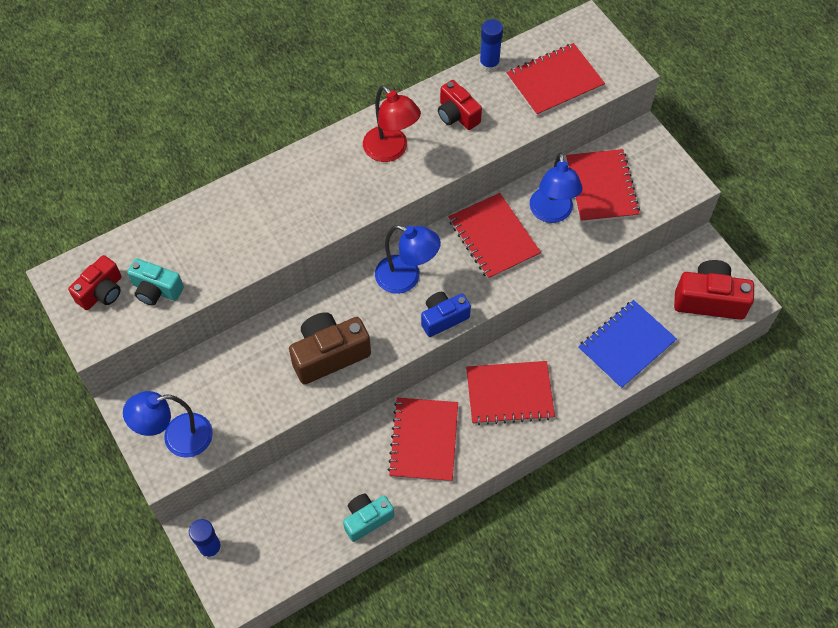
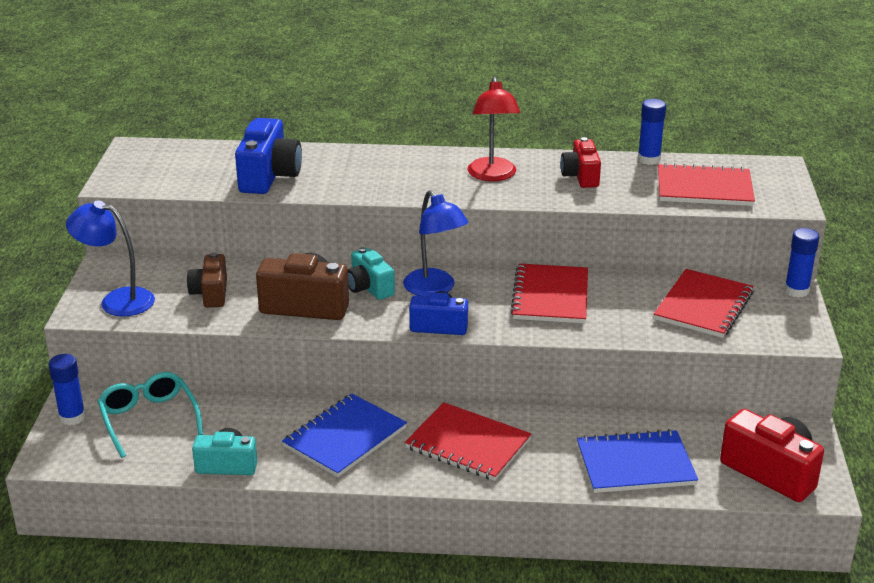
camera: 35 degrees right, 30 degrees down
red camera [68,255,122,310] -> none
turquoise camera [127,258,184,305] -> turquoise camera moved to [348,247,395,300]
red notebook [388,398,458,482] -> blue notebook [282,394,407,477]
blue lamp [530,152,583,223] -> none
none -> turquoise glasses [98,372,203,458]
none -> brown camera [187,252,227,308]
none -> blue camera [235,118,302,194]
none -> blue glue stick [784,228,819,298]

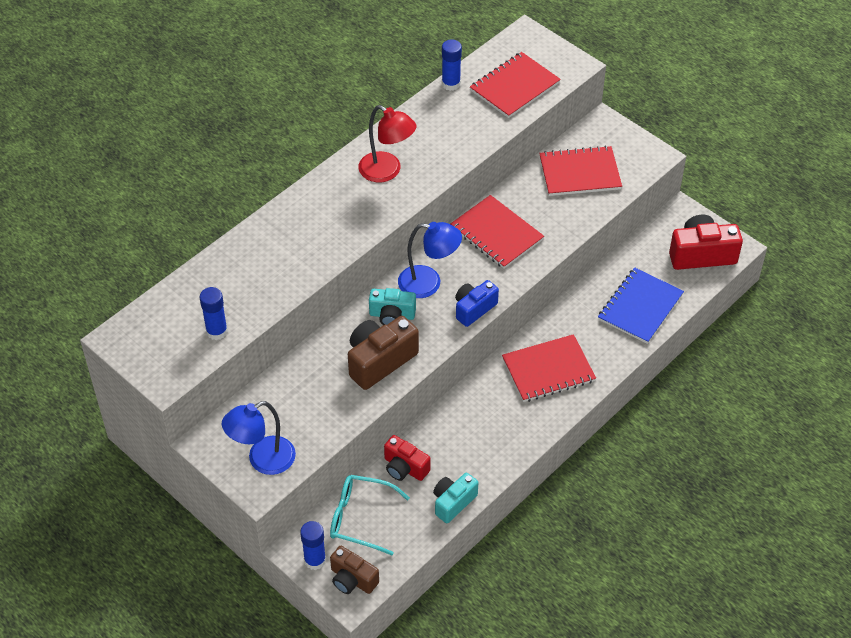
camera: 50 degrees left, 20 degrees up
brown camera [187,252,227,308] -> brown camera moved to [330,546,379,594]
blue camera [235,118,302,194] -> none
blue notebook [282,394,407,477] -> none
red camera [560,137,601,188] -> red camera moved to [384,435,431,481]
red notebook [654,269,754,338] -> red notebook turned 75 degrees counterclockwise [539,145,622,196]
blue glue stick [784,228,819,298] -> blue glue stick moved to [199,287,228,340]

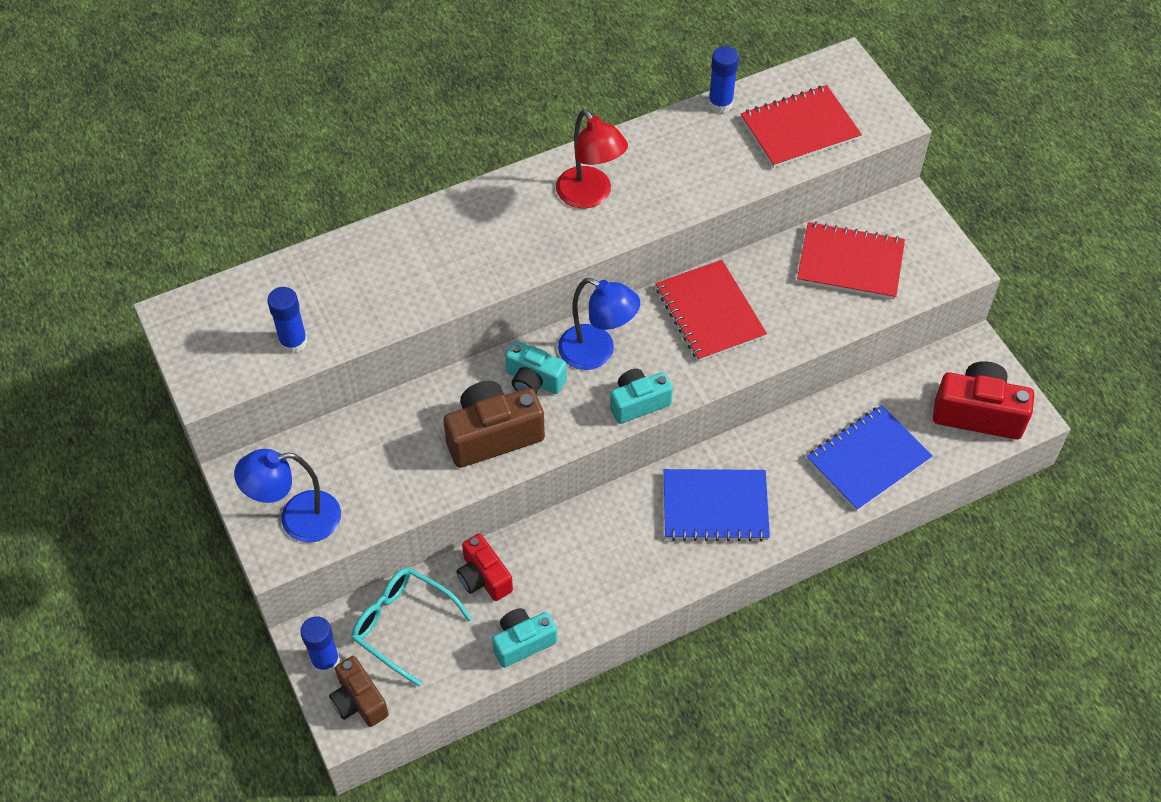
camera: 20 degrees right, 5 degrees up
blue camera [455,280,499,327] -> turquoise camera [610,369,673,424]
red notebook [502,334,596,402] -> blue notebook [664,469,770,542]

